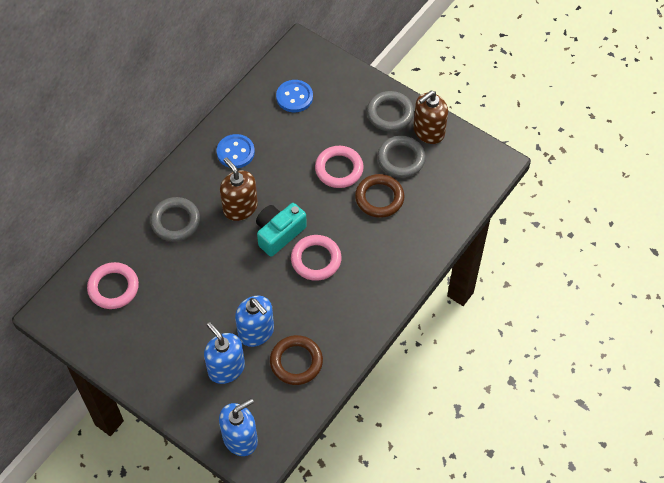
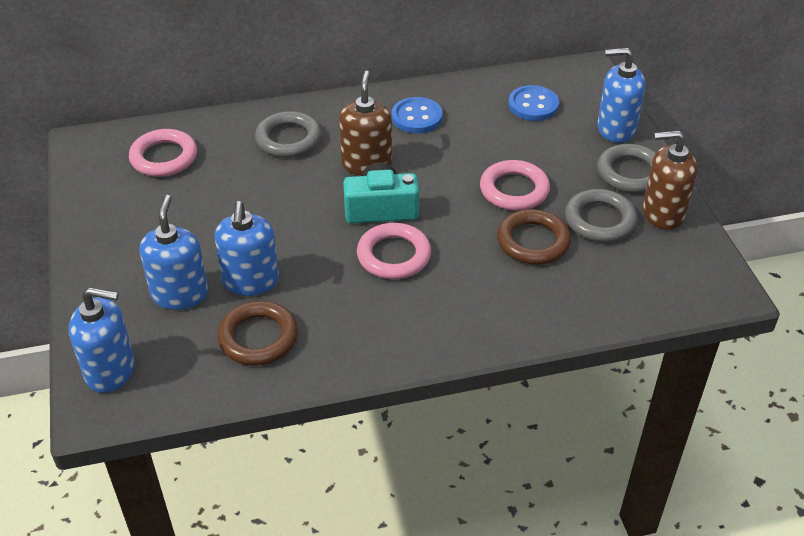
camera: 40 degrees right, 15 degrees down
none -> blue soap dispenser [597,48,645,143]

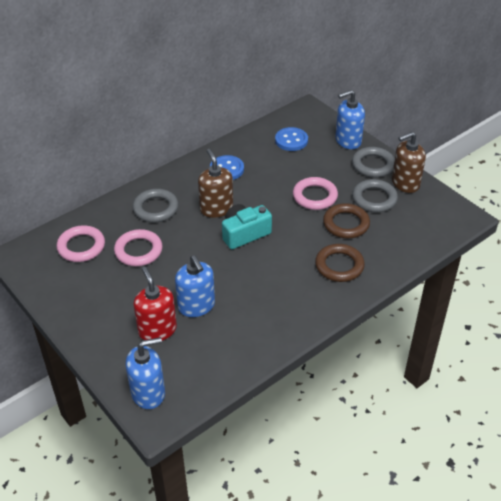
camera: 25 degrees left, 0 degrees up
blue soap dispenser [139,195,208,310] -> red soap dispenser [133,267,177,341]
brown ring [217,301,298,366] -> brown ring moved to [315,244,365,282]
pink ring [357,223,431,279] -> pink ring moved to [114,229,162,266]

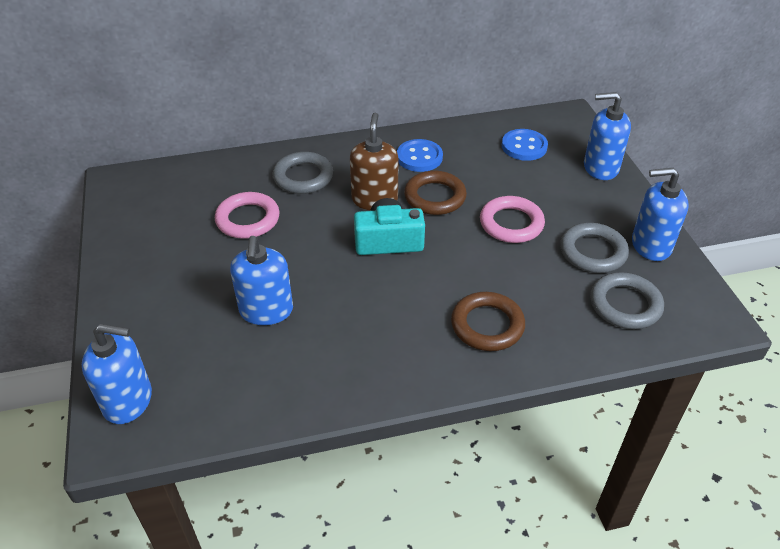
camera: 25 degrees right, 0 degrees up
pink ring [57,225,105,262] -> none
red soap dispenser [133,267,177,341] -> none
brown ring [323,203,370,238] -> brown ring moved to [404,171,467,215]
grey ring [352,147,395,178] -> grey ring moved to [590,272,664,329]
brown soap dispenser [392,132,426,193] -> blue soap dispenser [632,167,689,261]

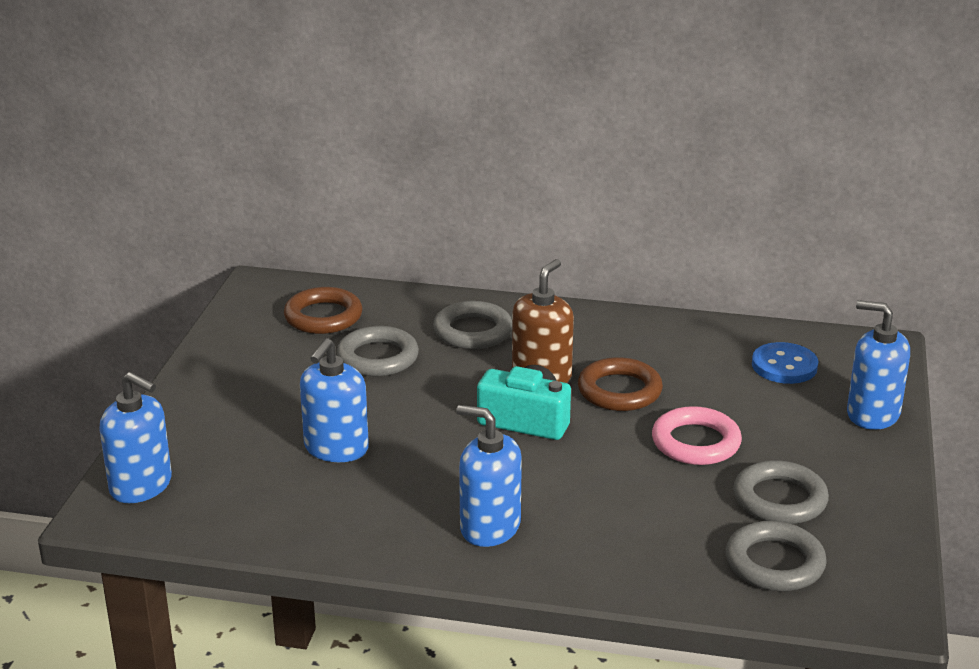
camera: 25 degrees right, 15 degrees down
pink ring [215,192,280,239] -> grey ring [337,326,419,376]
blue button [397,139,443,172] -> none
brown ring [451,292,525,351] -> brown ring moved to [284,287,362,334]
blue soap dispenser [632,167,689,261] -> blue soap dispenser moved to [456,405,522,547]

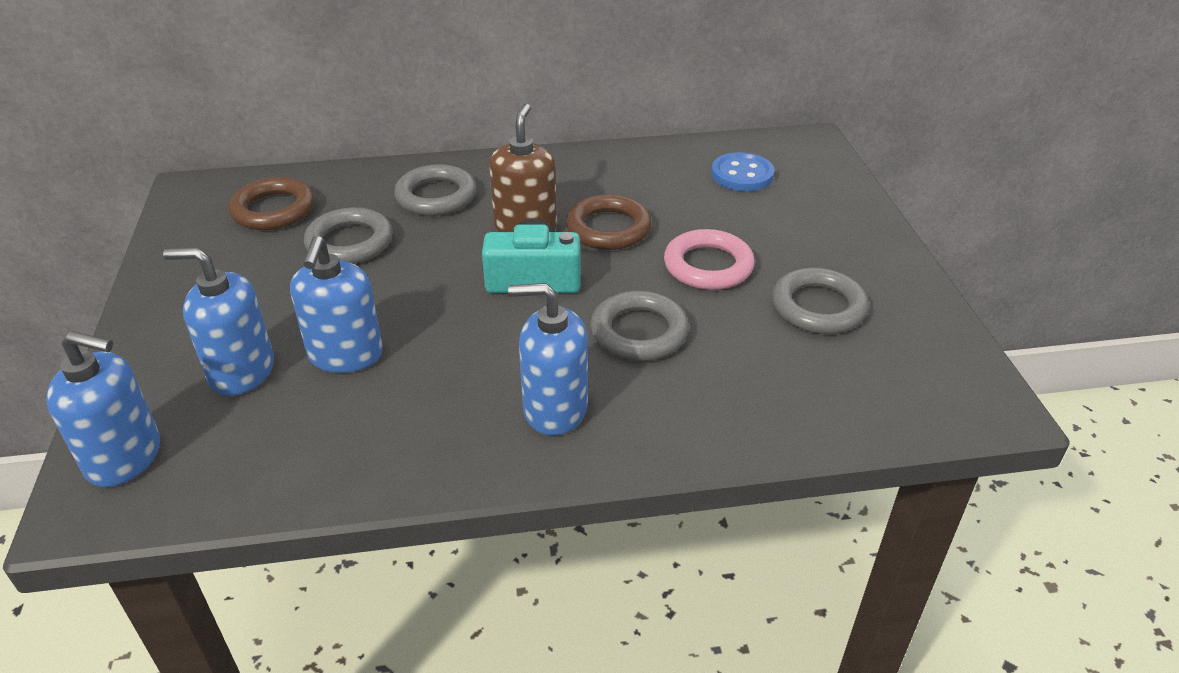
camera: 20 degrees left, 10 degrees up
grey ring [726,521,827,591] -> grey ring moved to [590,291,689,361]
blue soap dispenser [847,300,910,430] -> blue soap dispenser moved to [163,247,274,396]

